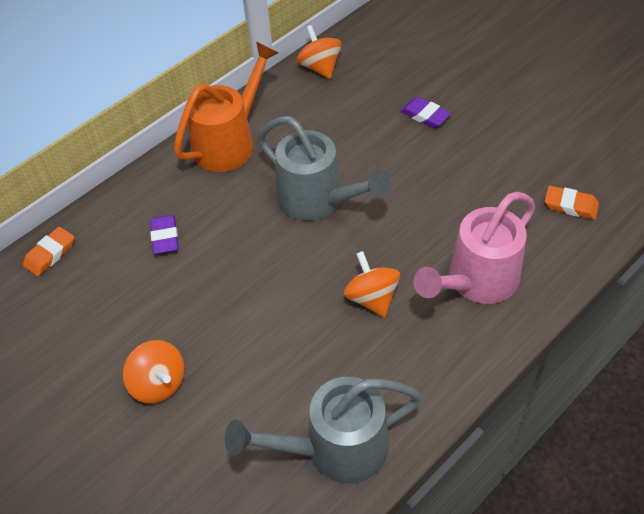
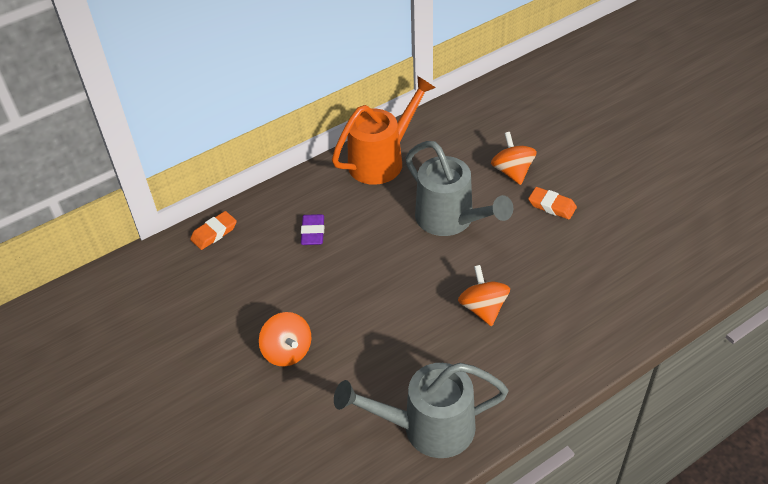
camera: 10 degrees right, 5 degrees down
orange spinning top [297,25,342,79] -> orange spinning top moved to [491,132,537,185]
purple eraser [401,97,451,128] -> none
pink watering can [414,192,535,304] -> none
orange eraser [545,186,599,220] -> orange eraser moved to [528,187,577,219]

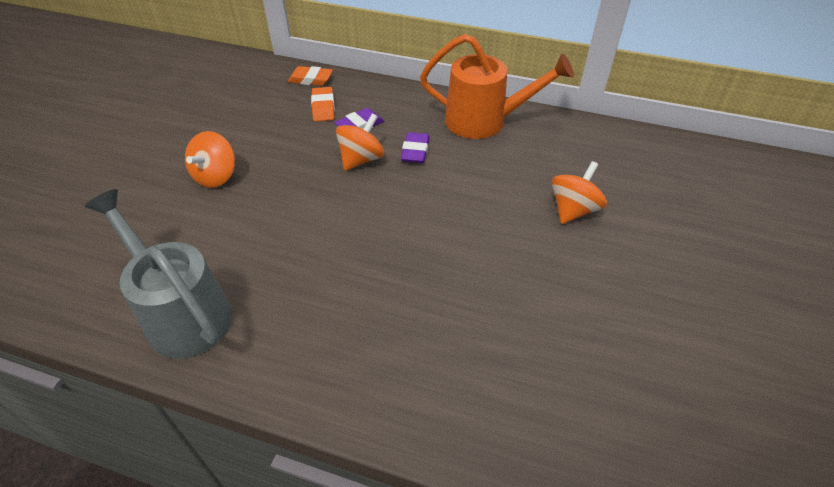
camera: 50 degrees right, 0 degrees up
grey watering can [405,141,513,236] -> none
orange spinning top [458,265,510,326] -> orange spinning top moved to [336,114,384,171]
orange eraser [528,187,577,219] -> orange eraser moved to [311,87,335,122]
none -> purple eraser [401,132,430,163]

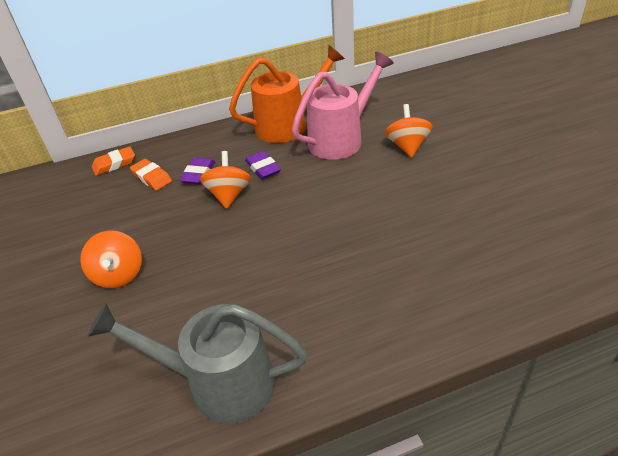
camera: 35 degrees left, 5 degrees down
none -> pink watering can [292,52,394,160]

